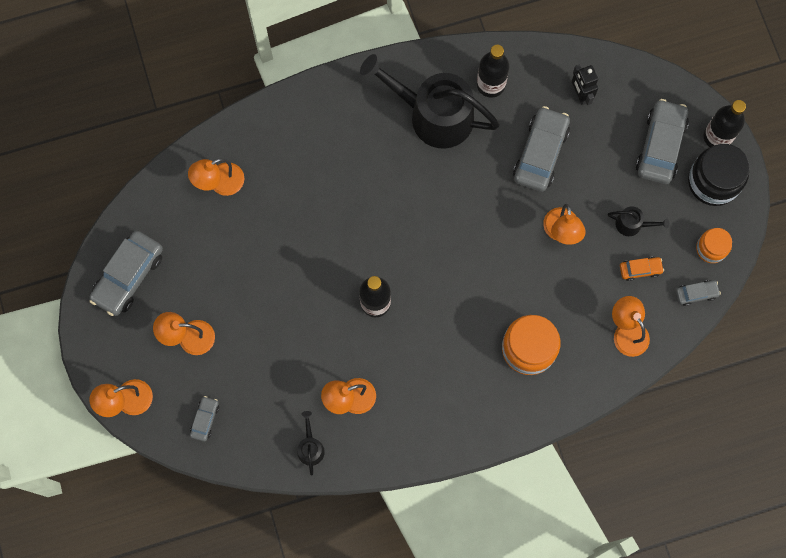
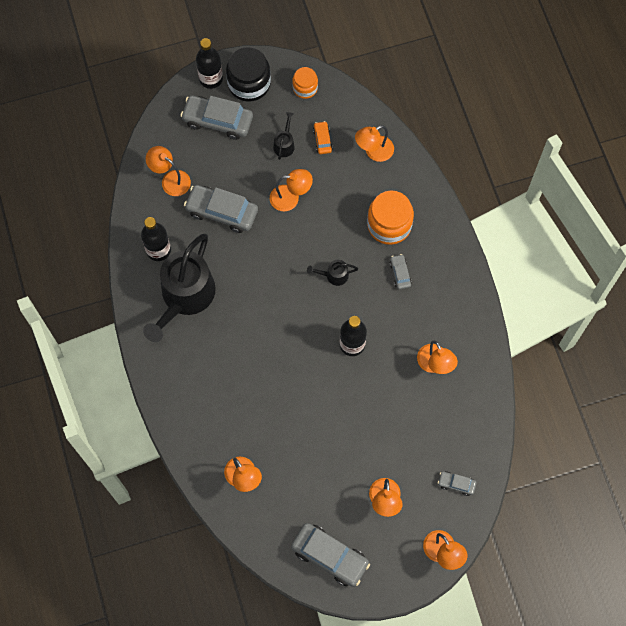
camera: 90 degrees left, 5 degrees down
black watering can [297,411,325,476] -> black watering can moved to [307,260,358,286]
black robot [572,64,598,105] -> orange lamp [146,146,191,196]
grey car [676,280,721,306] -> grey car moved to [389,254,412,290]

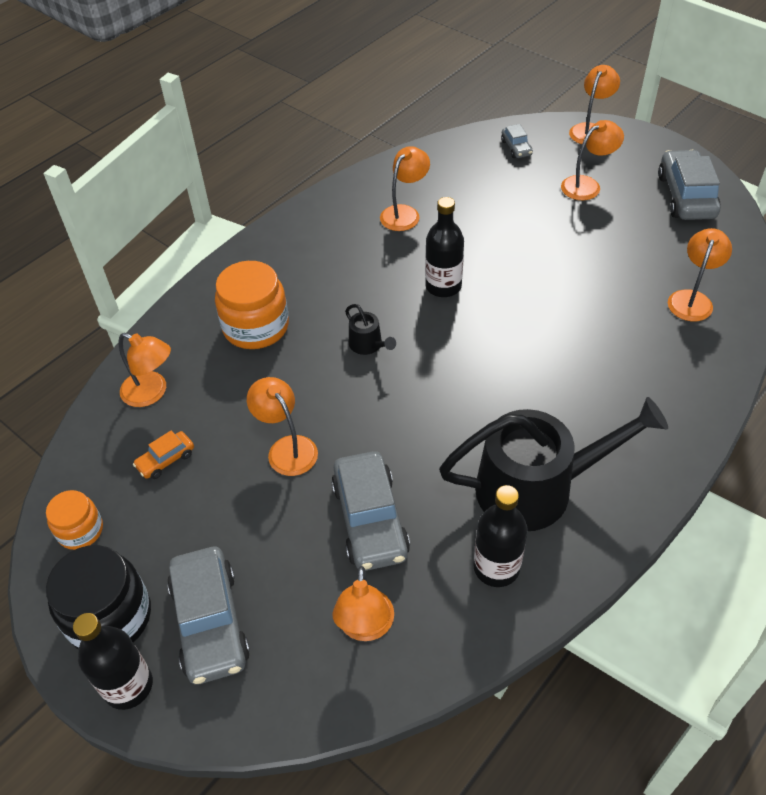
camera: 120 degrees left, 20 degrees down
black watering can [273,112,295,160] -> none
grey car [389,254,412,290] -> none

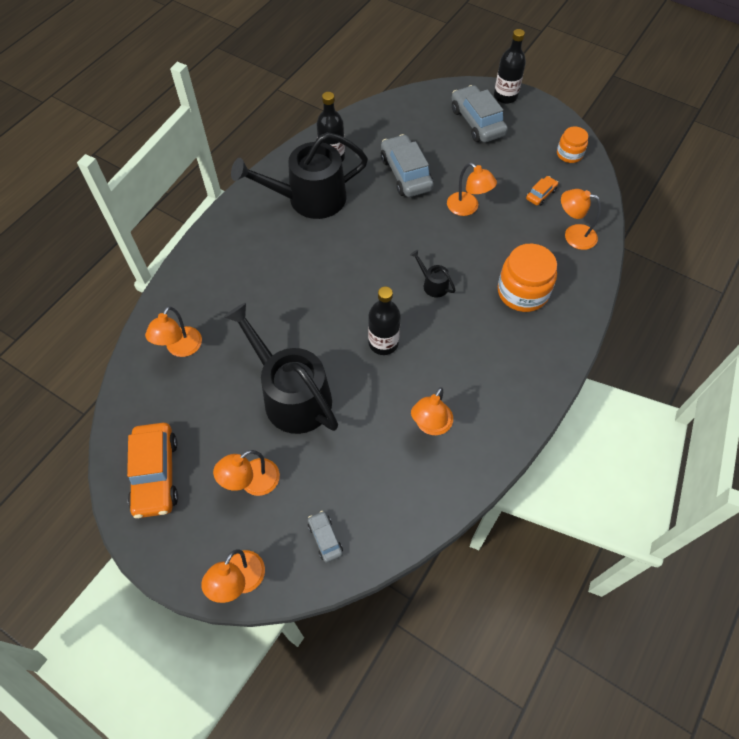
camera: 170 degrees right, 10 degrees up
black jar [46,545,151,649] -> none
orange lamp [333,566,394,641] -> none
grey car [658,150,721,220] -> orange car [127,423,178,518]
none -> black watering can [224,303,338,434]

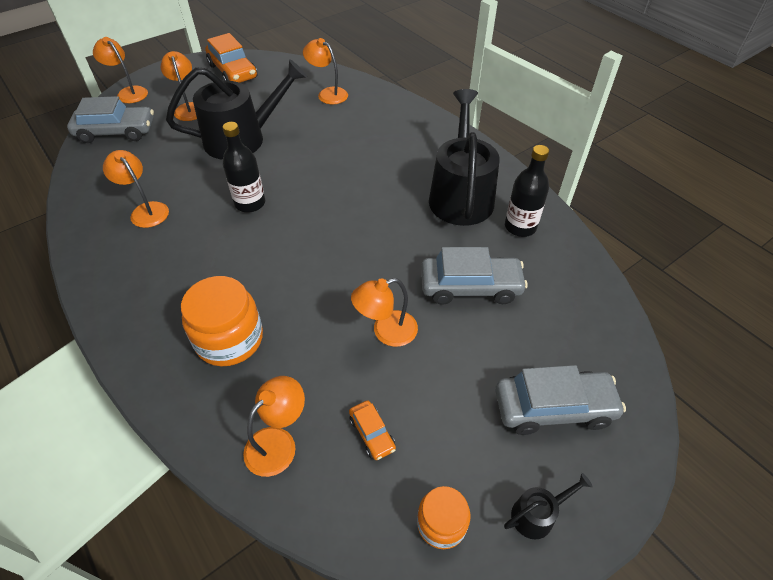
camera: 110 degrees right, 10 degrees down
orange car [127,423,178,518] -> orange car turned 135 degrees counterclockwise [205,33,257,83]
grey car [308,511,343,563] -> grey car [67,96,154,143], size x2.02
black watering can [410,250,456,297] -> black watering can moved to [504,473,593,539]
black bottle [494,29,526,104] -> none

